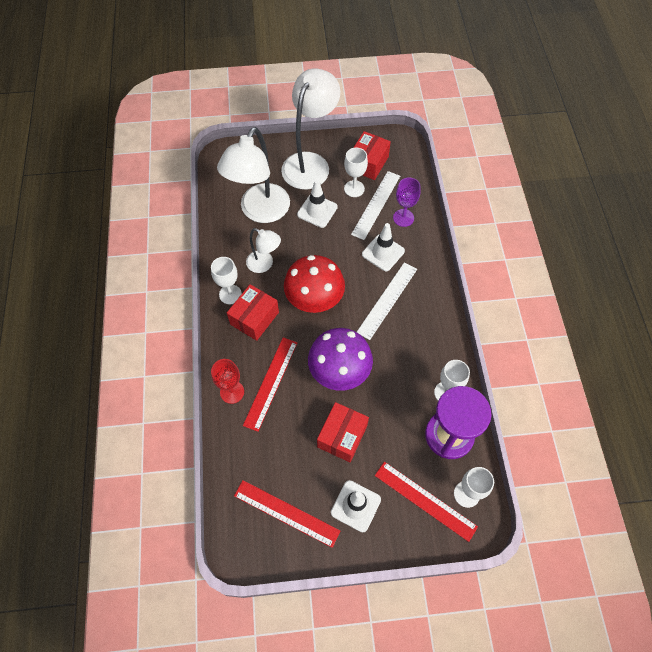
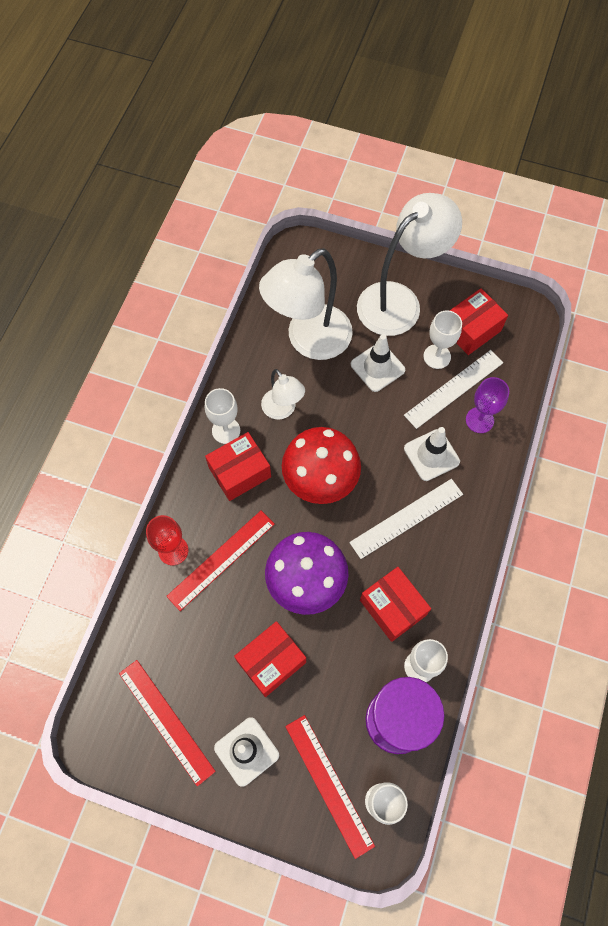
camera: 25 degrees right, 5 degrees up
none -> red box [360,567,431,642]

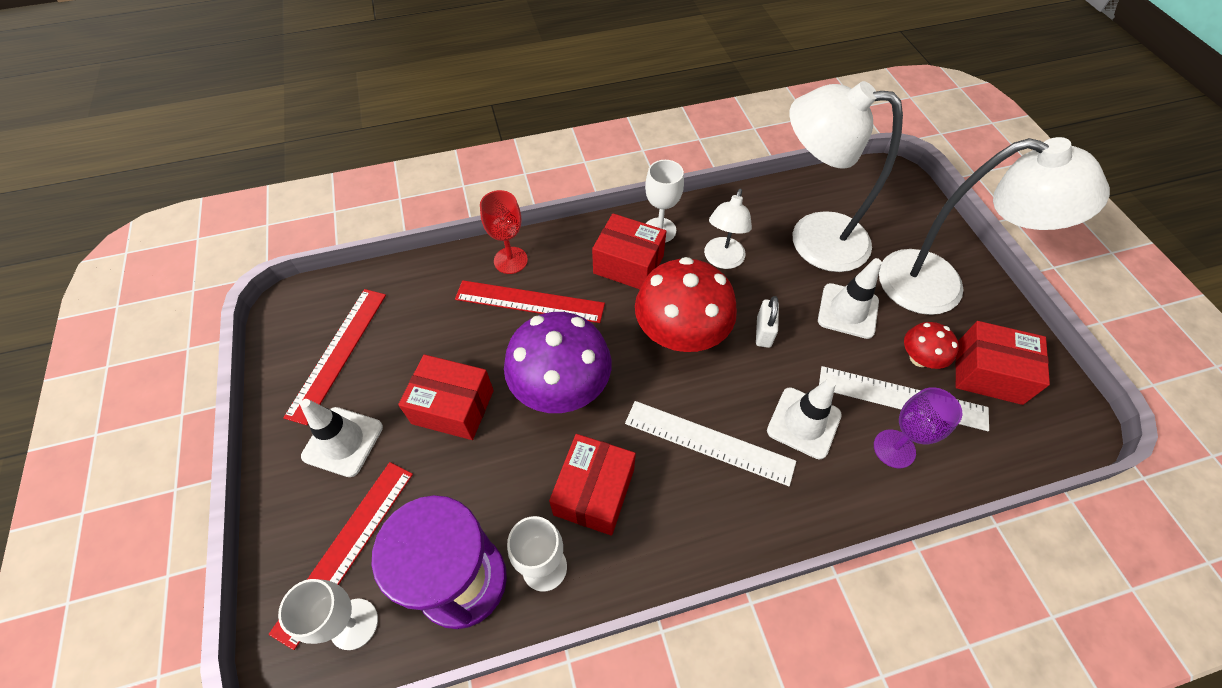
camera: 55 degrees right, 10 degrees down
white goblet [423,310,462,369] -> red mushroom [904,322,959,369]
none -> white padlock [756,296,779,348]

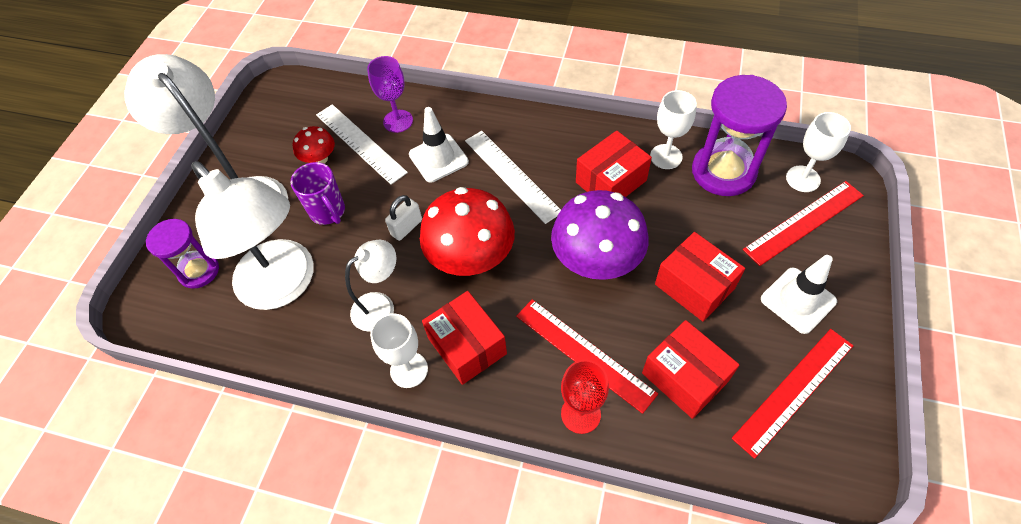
camera: 145 degrees left, 0 degrees up
white traffic cone [818,258,882,339] -> purple mug [290,162,345,225]
red box [955,321,1050,405] -> red box moved to [642,320,740,419]
none -> purple hourglass [146,219,219,289]

